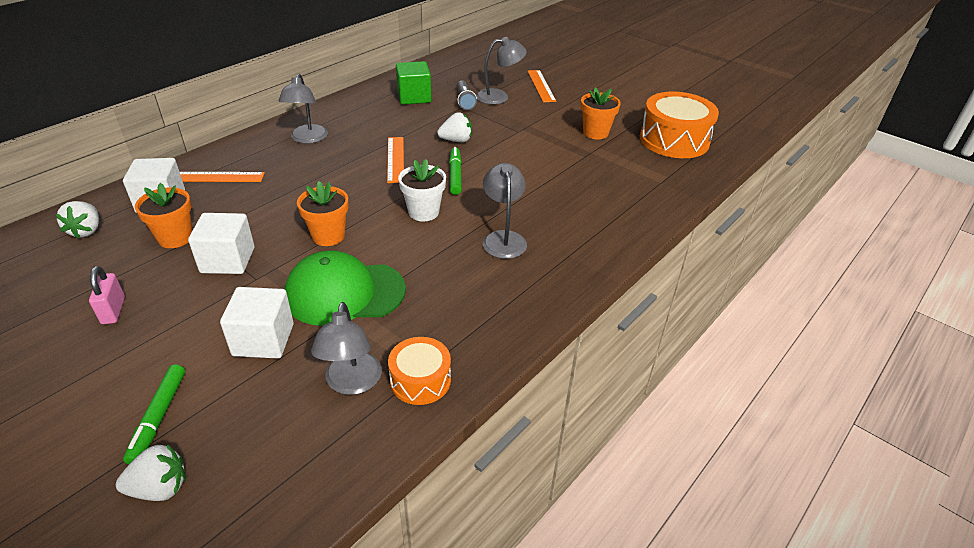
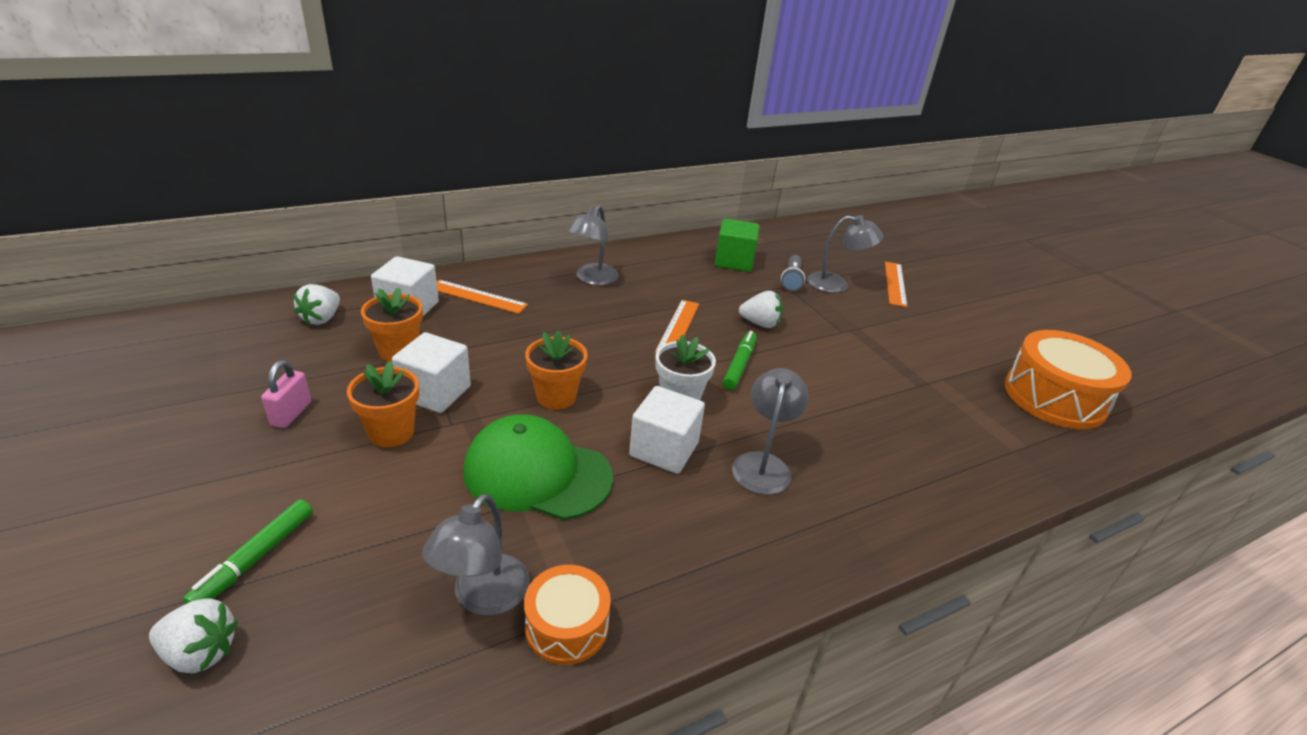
camera: 20 degrees right, 5 degrees down
white cube [220,287,294,359] -> white cube moved to [629,386,705,474]
orange flower pot [581,87,621,140] -> orange flower pot moved to [347,361,419,447]

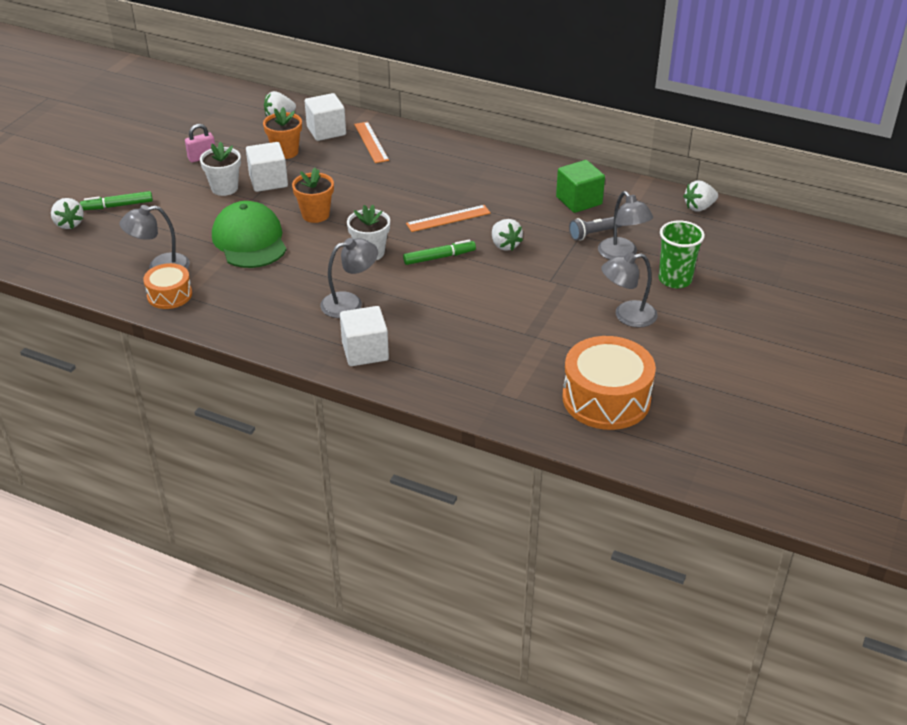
camera: 55 degrees right, 5 degrees up
orange flower pot [347,361,419,447] -> white flower pot [200,142,241,196]
grey lamp [567,205,619,285] -> grey lamp moved to [601,252,658,328]
white cube [629,386,705,474] -> white cube moved to [340,306,389,366]
orange ruler [885,262,907,307] -> green cup [659,221,705,288]
none -> white strawberry [683,181,718,212]

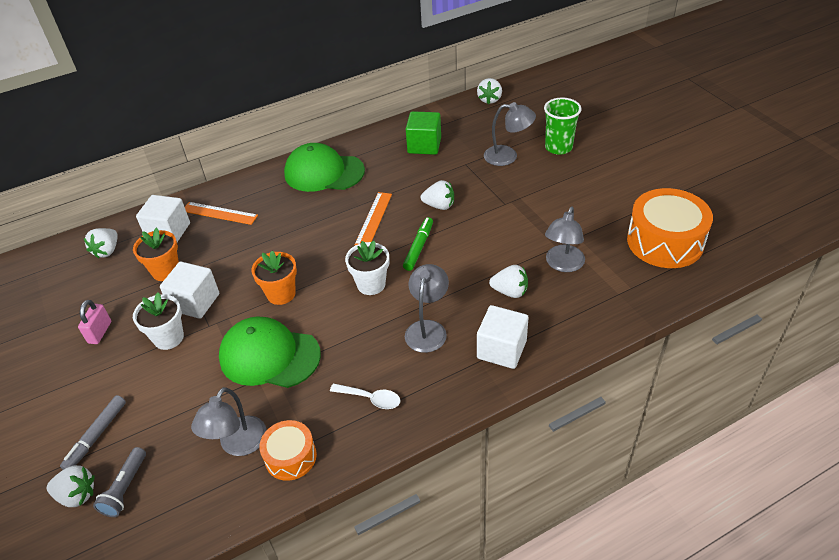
camera: 50 degrees left, 5 degrees up
green marker [80,191,153,210] -> grey marker [60,395,126,470]
grey flashlight [569,217,621,241] -> grey flashlight moved to [93,447,146,517]
grey lamp [601,252,658,328] -> grey lamp moved to [545,207,585,272]
none -> green cap [284,143,365,192]
none -> white spoon [330,384,400,409]
none -> white strawberry [489,265,528,298]

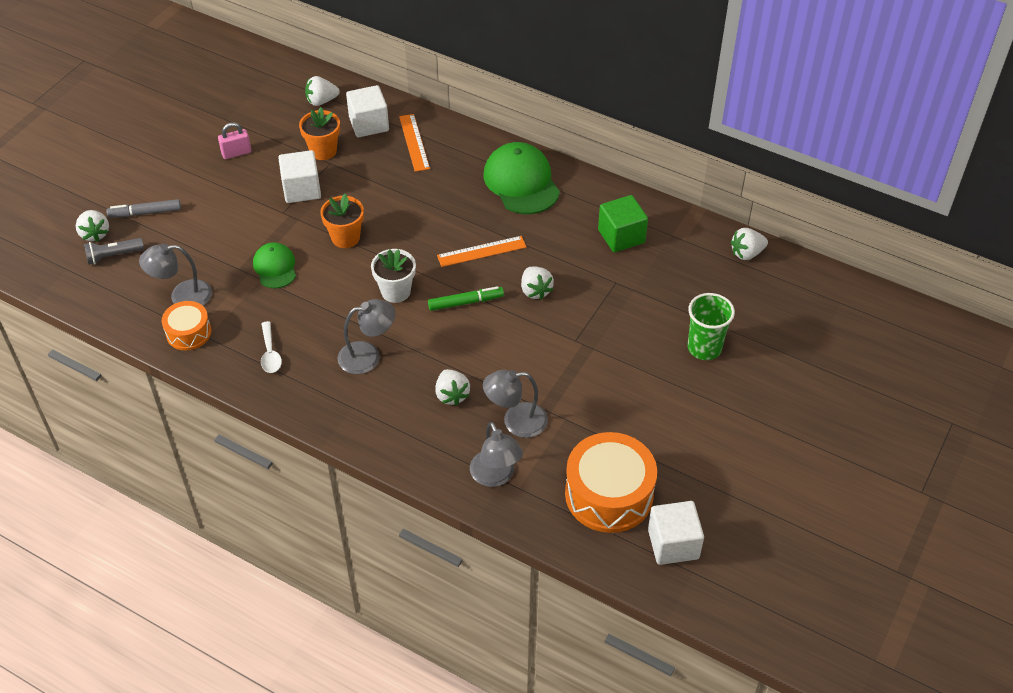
camera: 55 degrees right, 5 degrees up
white flower pot [133,292,184,350] -> none
green cap [219,316,321,388] -> green cap [253,242,296,289], size x0.58
white cube [477,305,529,369] -> white cube moved to [648,501,704,565]
grey lamp [484,102,536,166] -> grey lamp moved to [470,422,523,487]

